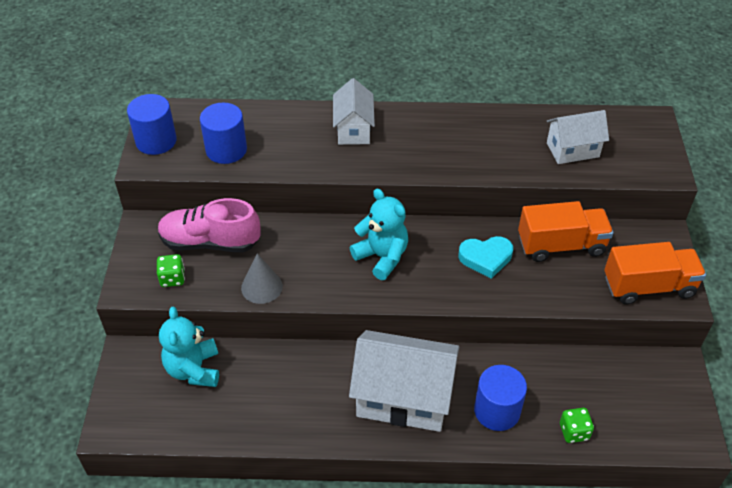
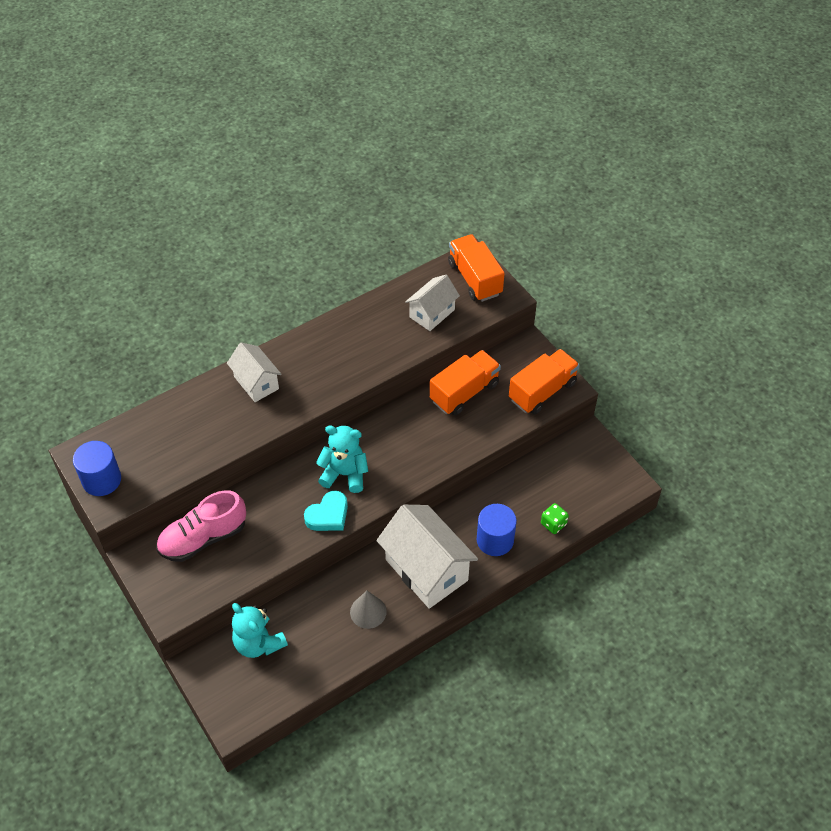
camera: 35 degrees left, 5 degrees up
green dice [157,254,185,287] -> none
blue cylinder [200,103,247,164] -> none
grey cone [241,254,283,304] -> grey cone moved to [350,591,387,629]
white house [349,330,459,432] -> white house turned 75 degrees clockwise [376,505,478,609]
turquoise heart [459,236,513,279] -> turquoise heart moved to [304,491,348,531]
none -> orange truck [448,234,505,302]

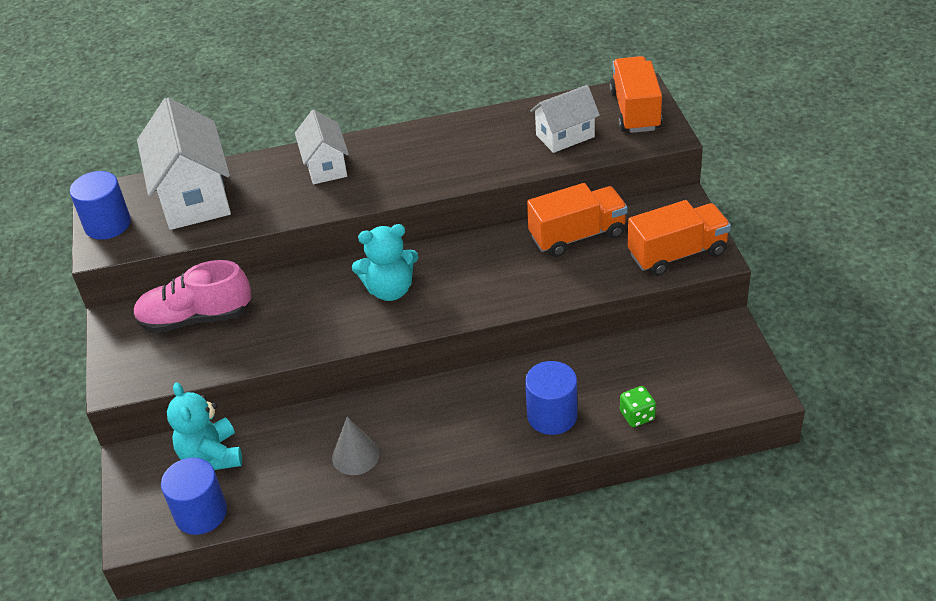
camera: 25 degrees right, 10 degrees down
turquoise heart [304,491,348,531] -> none
turquoise teddy bear [316,425,368,493] -> turquoise teddy bear turned 135 degrees clockwise [352,224,418,301]
white house [376,505,478,609] -> white house moved to [137,98,231,230]
none -> blue cylinder [161,458,227,535]

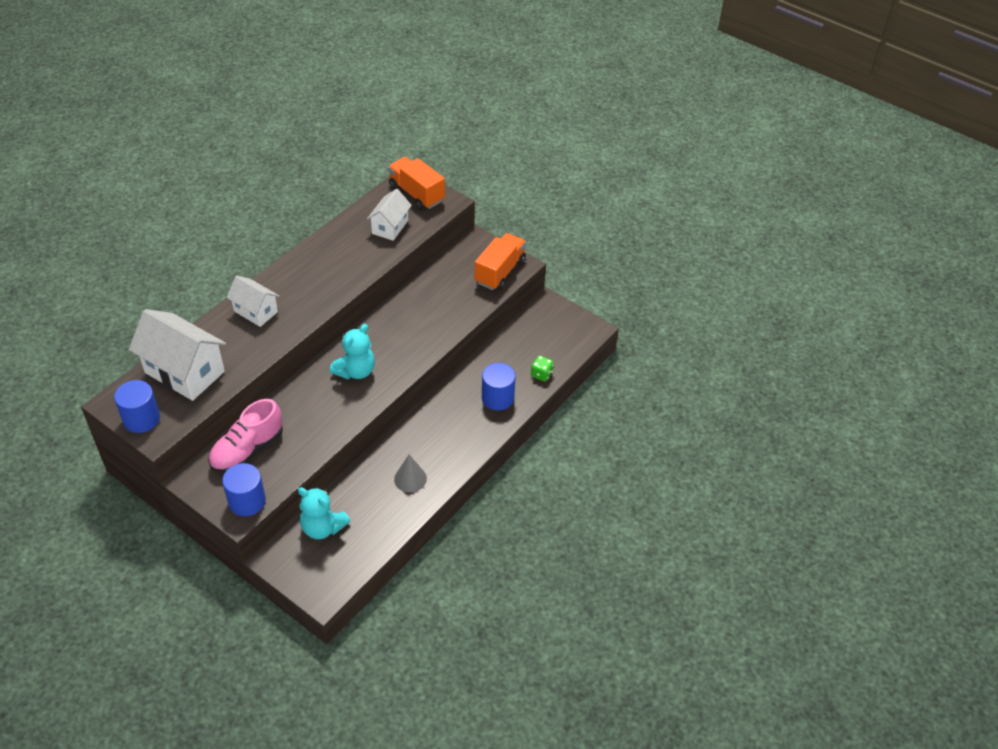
camera: 45 degrees left, 5 degrees up
blue cylinder [161,458,227,535] -> blue cylinder moved to [222,463,266,516]
orange truck [527,183,628,257] -> none

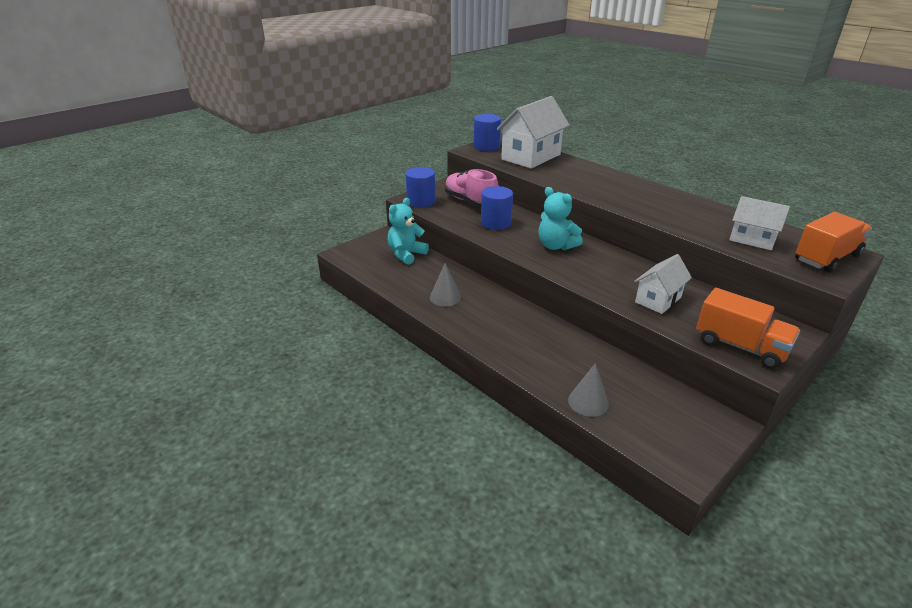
camera: 100 degrees right, 15 degrees down
white house [227,276,279,327] -> white house moved to [634,254,692,314]
blue cylinder [482,363,516,410] -> blue cylinder moved to [481,186,513,230]
green dice [531,355,554,382] -> grey cone [568,363,609,417]

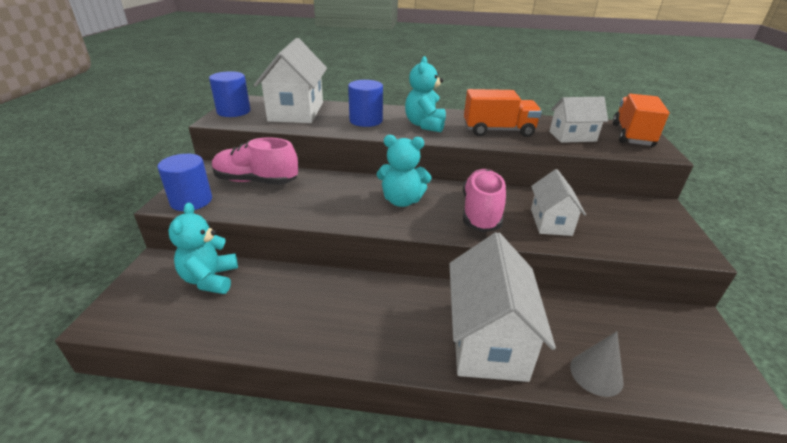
camera: 40 degrees left, 0 degrees up
grey cone [430,263,461,307] -> none
blue cylinder [481,186,513,230] -> blue cylinder moved to [348,80,383,127]
orange truck [696,288,800,369] -> orange truck moved to [464,89,542,137]
none -> turquoise teddy bear [405,56,446,132]
none -> white house [449,232,556,382]
none -> pink shoe [463,169,506,232]

